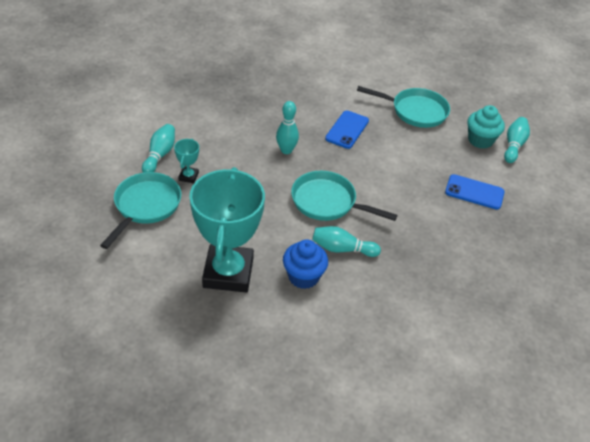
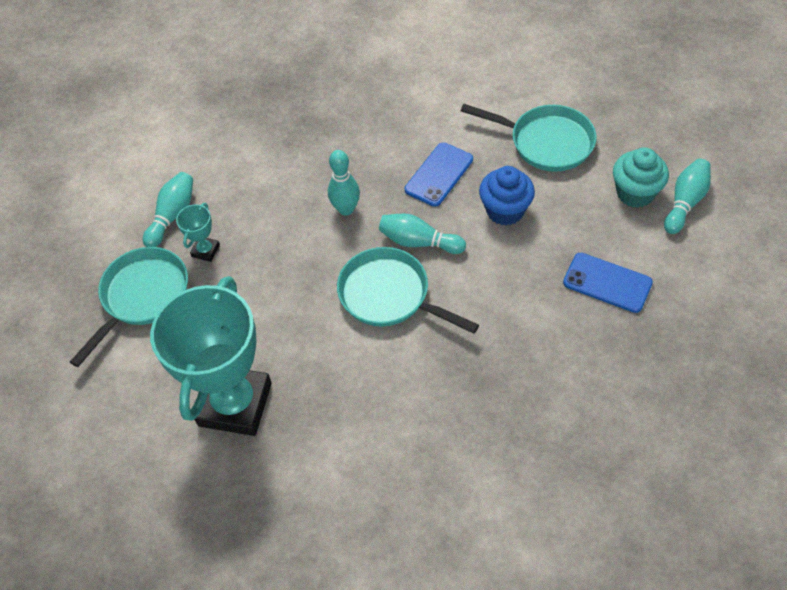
camera: 15 degrees right, 10 degrees up
blue cupcake [283,239,328,289] -> blue cupcake moved to [479,166,535,226]
turquoise bowling pin [312,226,381,257] -> turquoise bowling pin moved to [379,214,466,254]

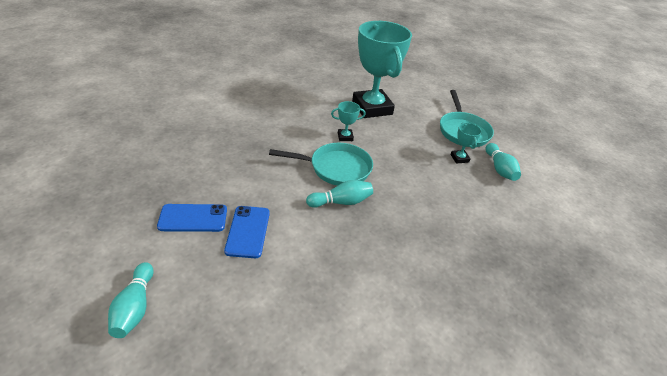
camera: 140 degrees right, 15 degrees down
turquoise bowling pin [328,150,360,215] -> none
blue phone [405,142,473,207] -> blue phone moved to [224,206,270,258]
turquoise pan [461,104,597,172] -> none
blue cupcake [479,166,535,226] -> none
turquoise cupcake [613,147,669,208] -> none
none -> turquoise trophy [331,101,366,141]

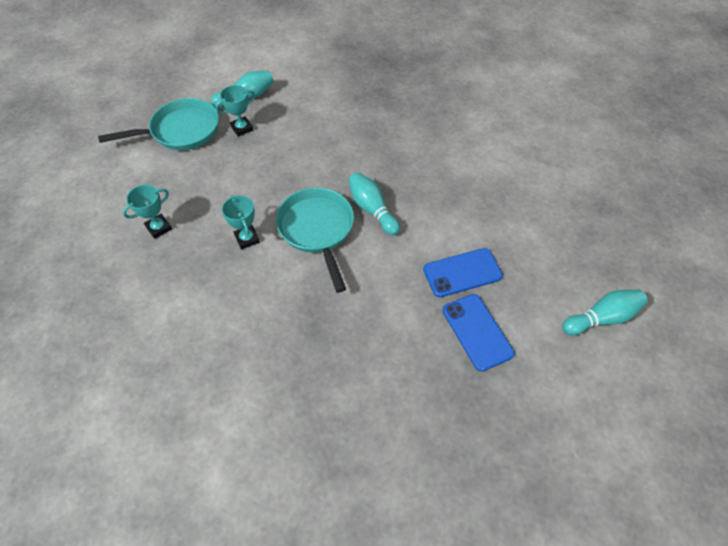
camera: 105 degrees left, 15 degrees up
turquoise trophy [352,21,412,118] -> turquoise trophy [123,185,172,239], size x0.40

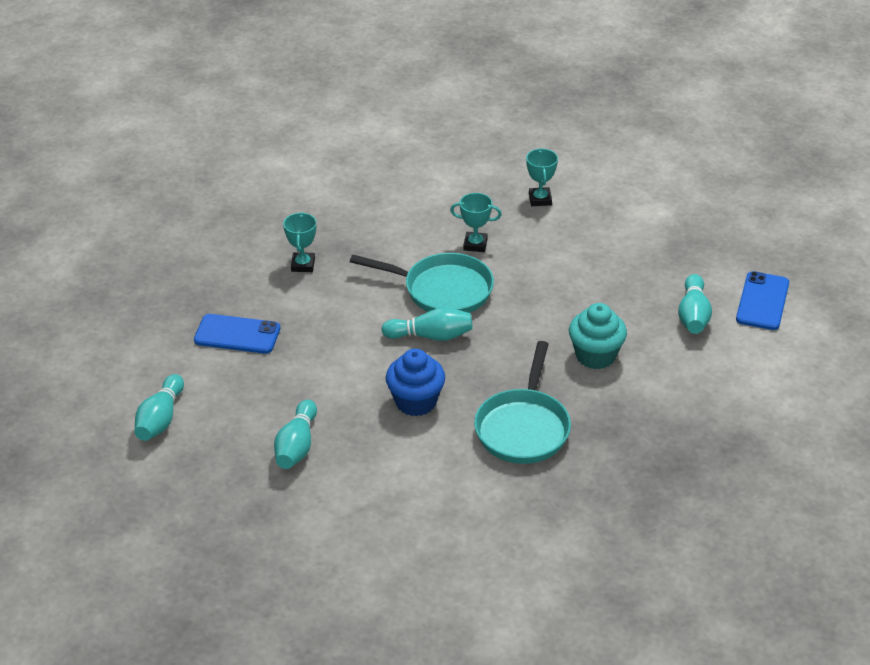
camera: 125 degrees right, 15 degrees down
turquoise pan [98,98,219,150] -> turquoise pan moved to [474,341,571,464]
turquoise trophy [216,85,255,137] -> turquoise trophy moved to [283,212,316,272]
blue phone [423,248,503,297] -> blue phone moved to [736,271,789,330]
none -> turquoise bowling pin [274,400,317,469]
none -> blue cupcake [386,349,445,416]
none -> turquoise cupcake [569,303,627,369]

